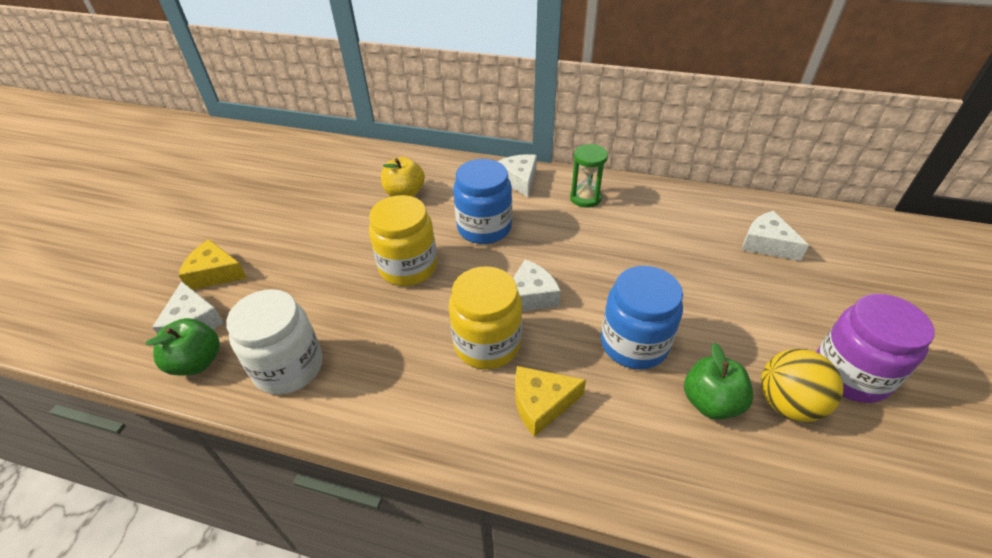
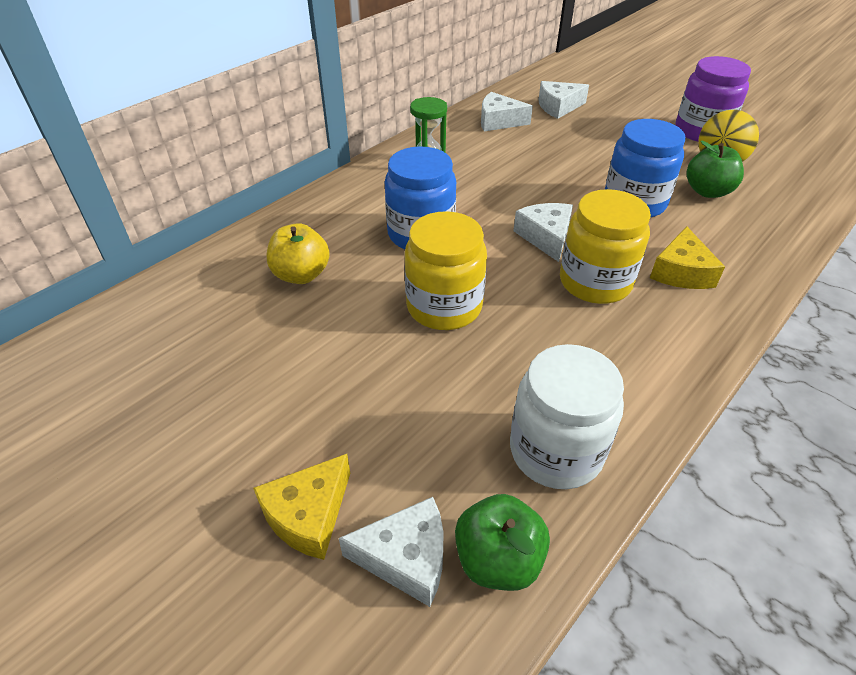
camera: 65 degrees left, 0 degrees up
white cheese [497,154,537,197] -> white cheese moved to [481,92,533,131]

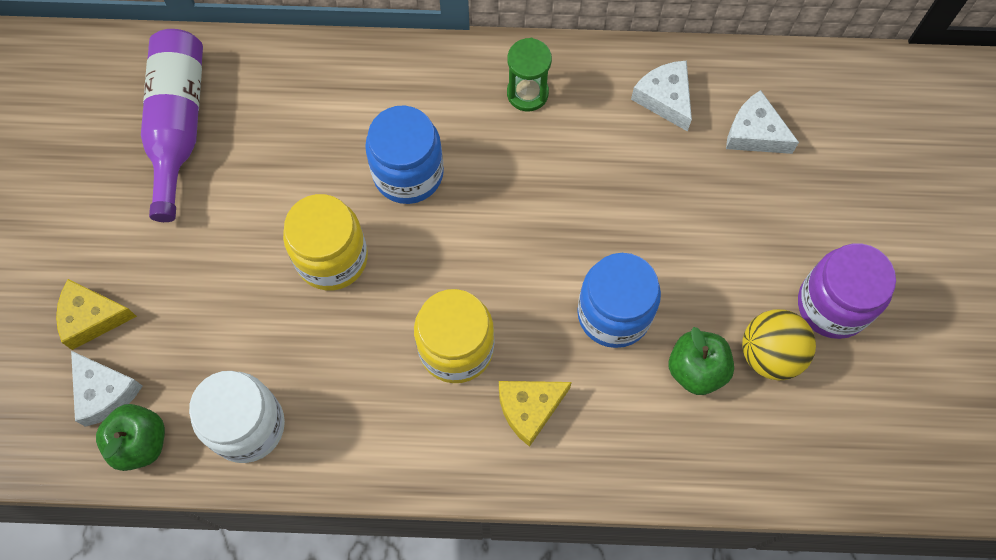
camera: 50 degrees right, 25 degrees up
yellow apple [267,223,330,284] -> none
white cheese [513,203,573,262] -> none
none -> purple bottle [141,29,203,222]

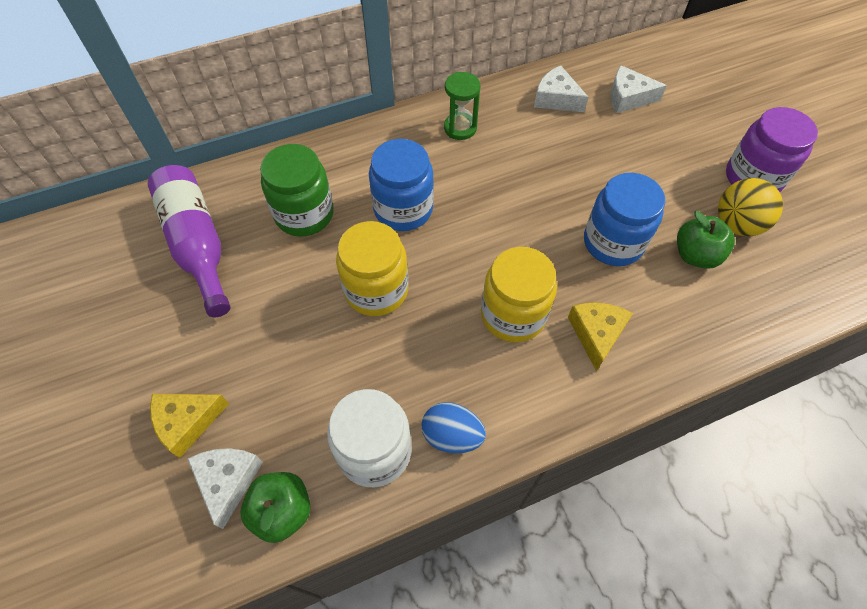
camera: 25 degrees left, 10 degrees down
white cheese [71,351,143,427] -> white cheese turned 120 degrees counterclockwise [187,448,263,529]
yellow cheese [499,381,572,447] -> yellow cheese turned 150 degrees clockwise [568,303,633,371]
none -> green jar [260,144,334,237]
none -> blue egg [422,402,486,453]

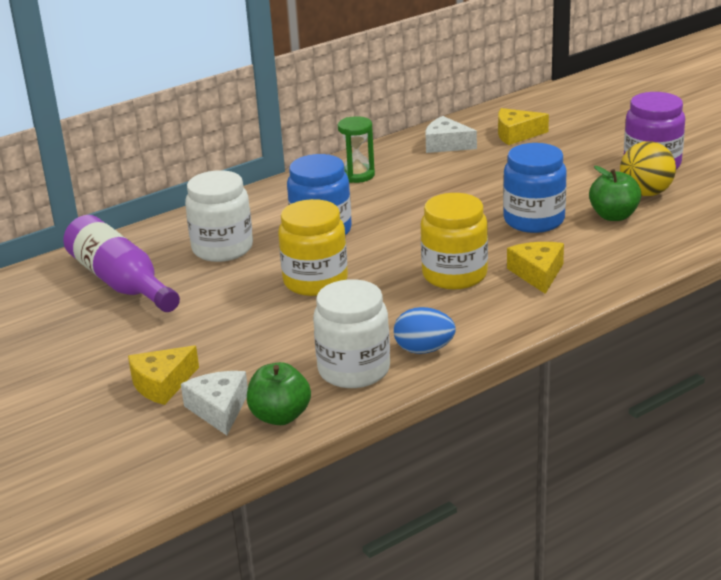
camera: 10 degrees left, 30 degrees down
green jar [260,144,334,237] -> white jar [185,170,253,262]
white cheese [610,65,667,113] -> yellow cheese [498,108,549,145]

